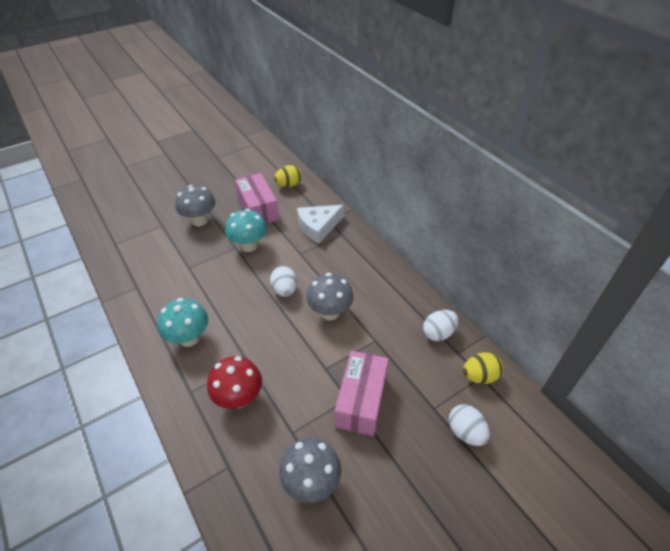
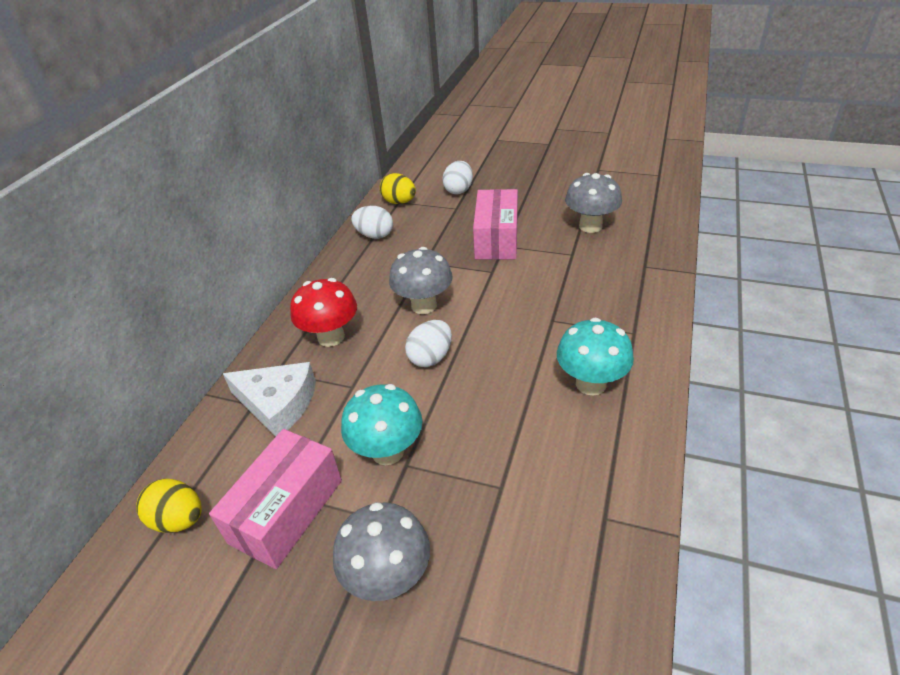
camera: 125 degrees left, 5 degrees down
red mushroom [207,356,262,409] -> red mushroom moved to [290,278,357,347]
pink box [335,351,389,436] -> pink box turned 60 degrees counterclockwise [473,189,518,260]

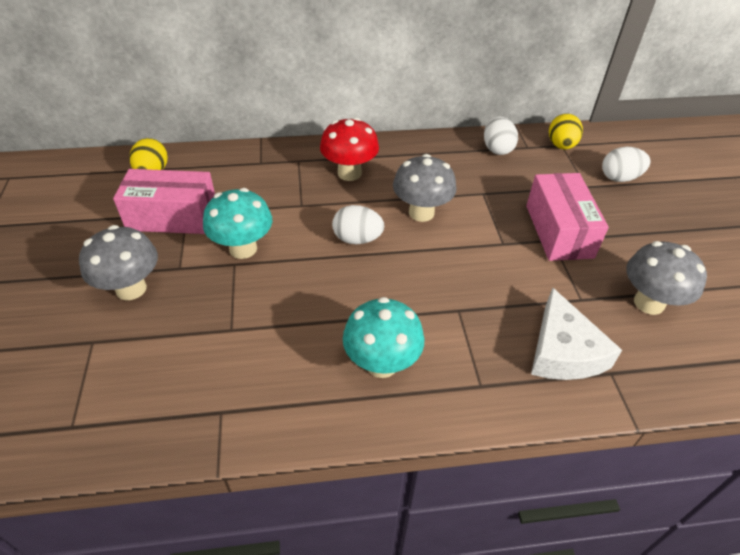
camera: 60 degrees right, 5 degrees up
white cheese [223,362,316,437] -> white cheese moved to [531,288,622,380]
pink box [473,189,518,260] -> pink box turned 75 degrees counterclockwise [526,173,609,261]

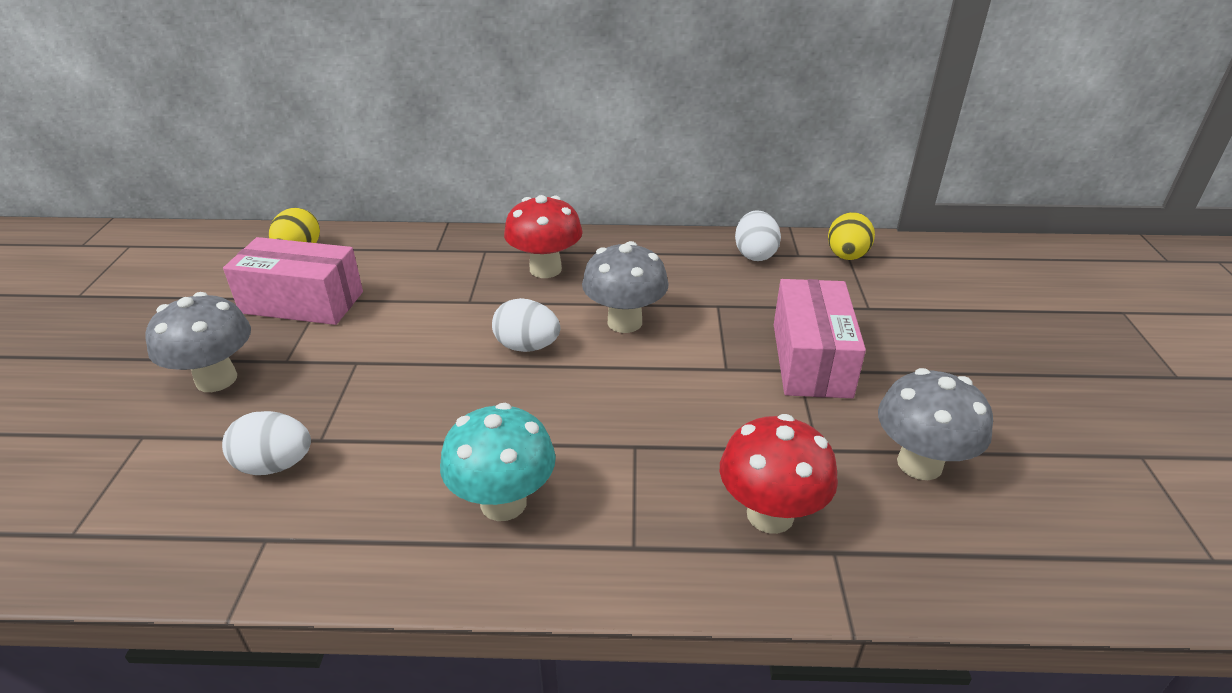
camera: 10 degrees right, 10 degrees down
turquoise mushroom [203,188,272,259] -> none
white cheese [531,288,622,380] -> red mushroom [720,414,838,534]
white egg [602,147,651,182] -> white egg moved to [222,411,311,475]

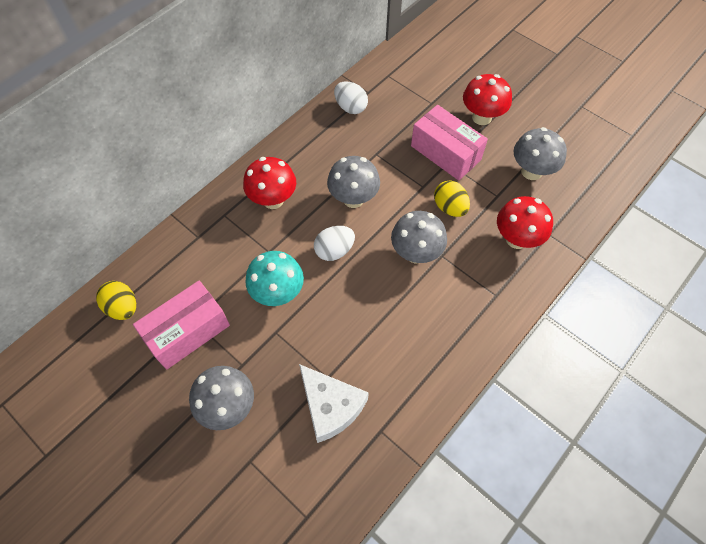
camera: 50 degrees left, 25 degrees up
white egg [222,411,311,475] -> white cheese [299,364,369,443]
turquoise mushroom [440,403,556,521] -> turquoise mushroom moved to [245,251,304,306]
yellow egg [828,212,875,260] -> yellow egg moved to [434,180,470,217]
none -> grey mushroom [391,211,447,263]
none -> red mushroom [463,74,512,125]

